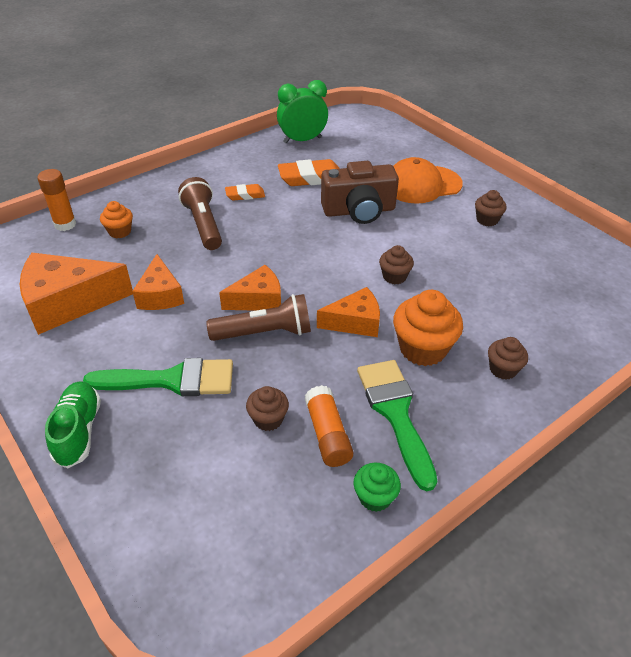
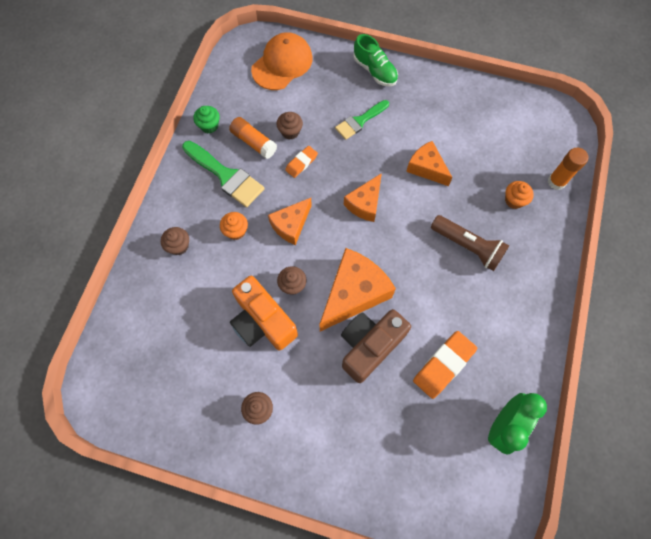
camera: 145 degrees right, 25 degrees up
orange cheese [20,253,133,335] -> orange cheese moved to [319,248,396,331]
green brush [83,358,233,396] -> green brush [335,100,389,140], size x0.66
brown flashlight [206,294,311,341] -> none
orange eraser [225,184,265,201] -> orange eraser moved to [285,146,318,178]
orange cap [393,157,463,204] -> orange cap moved to [251,32,313,90]
orange cupcake [393,290,463,366] -> orange cupcake [220,212,248,240], size x0.56
none -> orange camera [230,276,298,350]

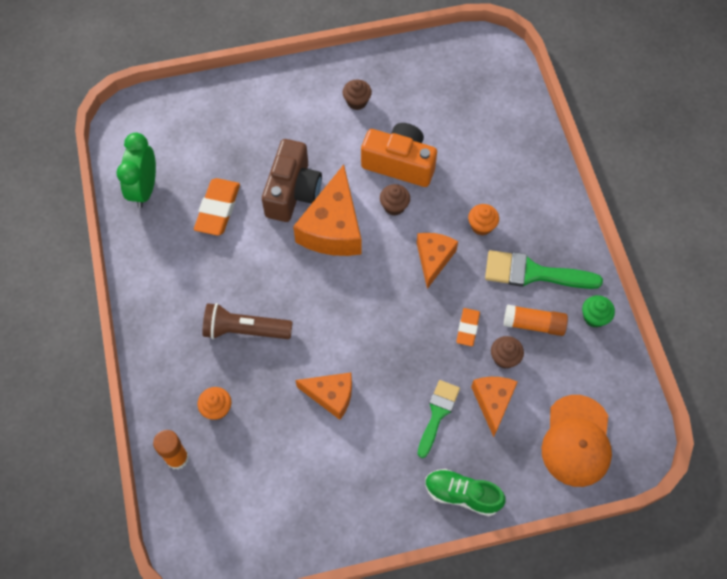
camera: 150 degrees right, 5 degrees down
brown cupcake [161,227,189,255] -> none
orange cheese [344,173,382,222] -> orange cheese moved to [471,377,518,437]

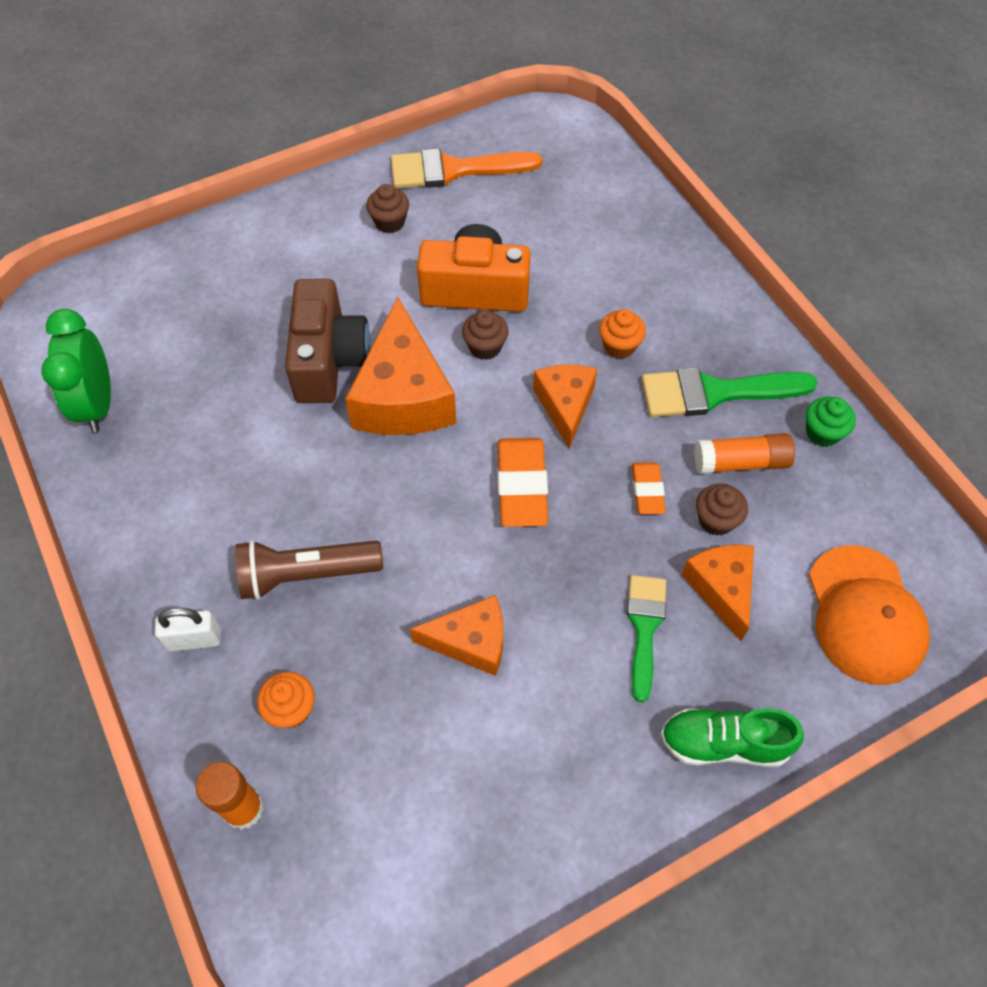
camera: 15 degrees left, 5 degrees down
orange eraser [194,178,240,236] -> orange eraser moved to [497,438,548,527]
none -> white padlock [155,608,221,652]
none -> orange brush [391,148,542,189]

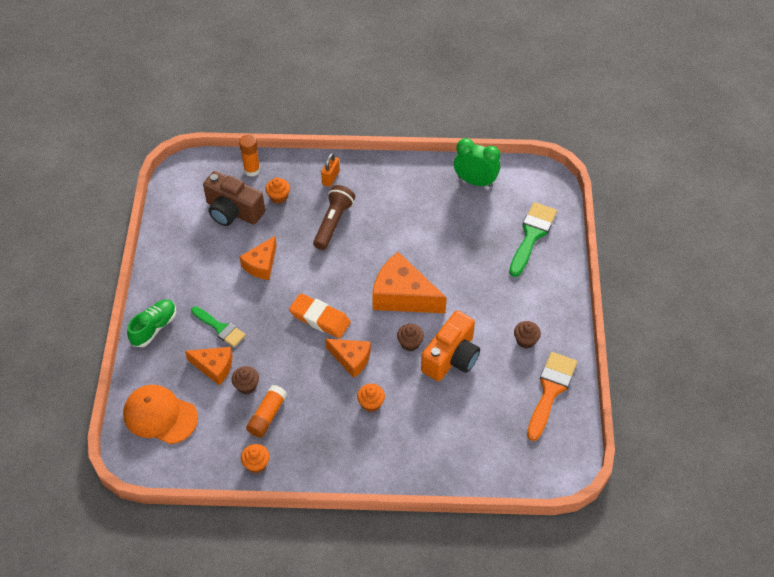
camera: 120 degrees right, 5 degrees down
white padlock [155,608,221,652] -> orange padlock [321,153,340,187]
brown camera [285,279,370,403] -> brown camera moved to [203,171,265,226]
orange eraser [632,462,666,514] -> none
green brush [642,367,818,417] -> green brush moved to [509,202,557,277]
green cupcake [806,397,856,447] -> orange cupcake [241,444,270,473]

